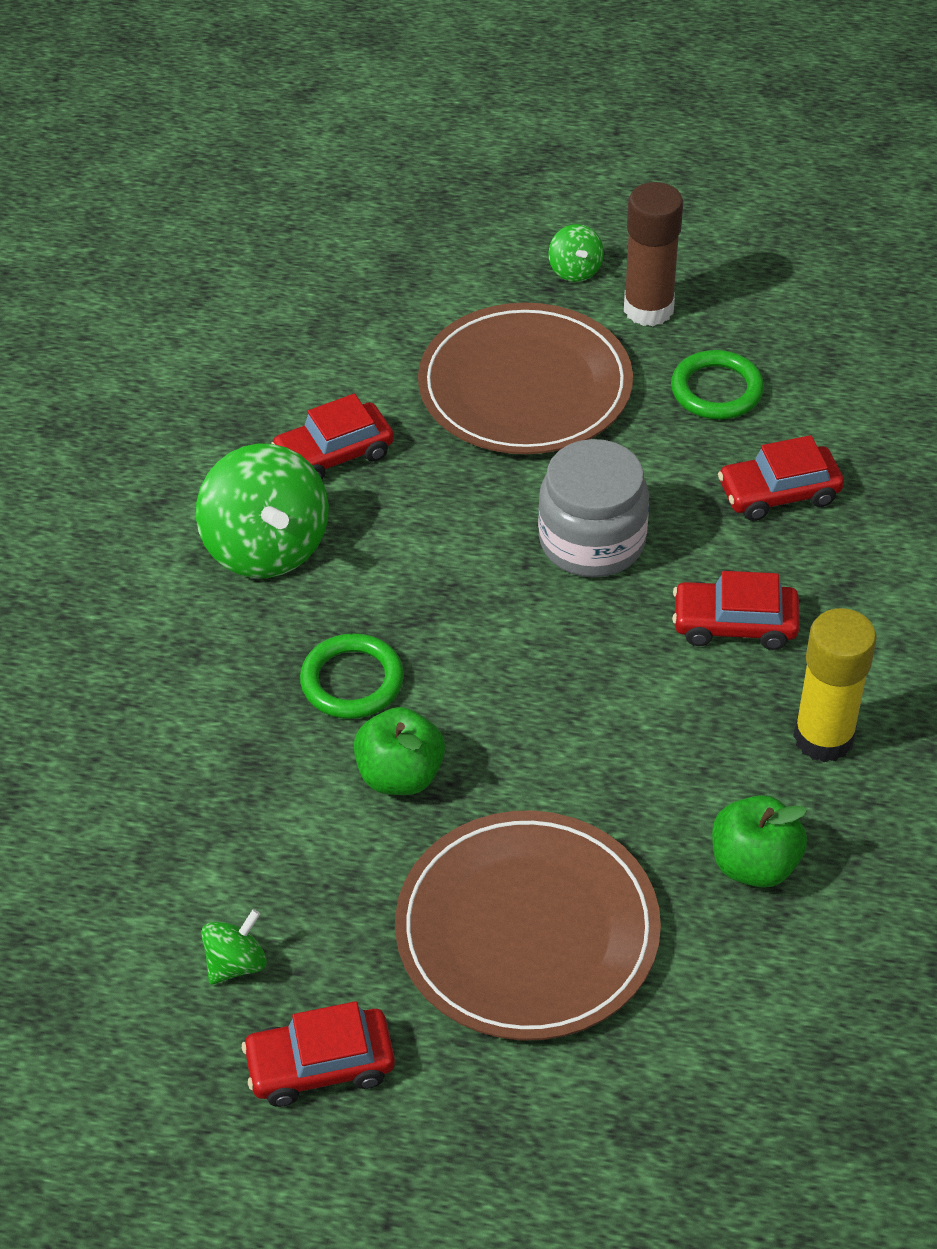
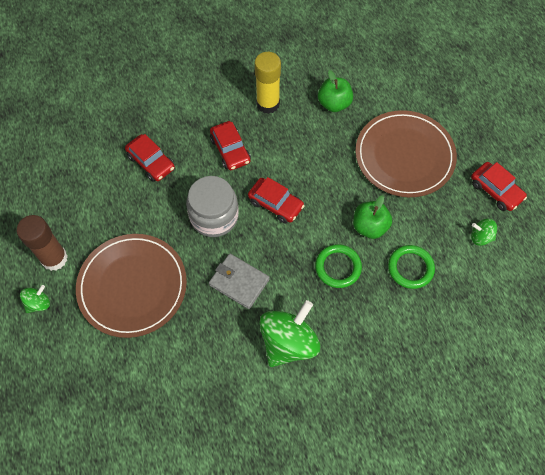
camera: 120 degrees left, 15 degrees up
red car [271,394,394,479] -> red car moved to [248,177,305,223]
green ring [671,350,764,419] -> green ring moved to [388,245,435,289]
none -> grey wallet [209,254,270,309]

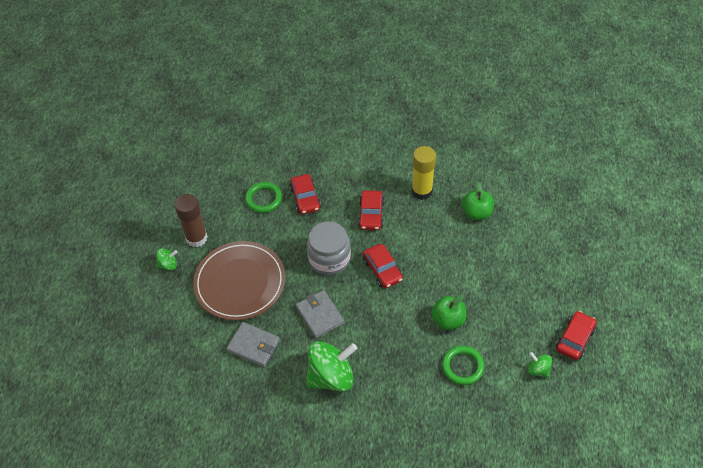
camera: 30 degrees right, 10 degrees down
green ring [315,244,362,288] -> green ring moved to [245,182,282,213]
brown plate [355,110,457,197] -> none
red car [471,162,527,211] -> red car turned 135 degrees counterclockwise [556,311,597,360]
none -> grey wallet [226,322,280,367]

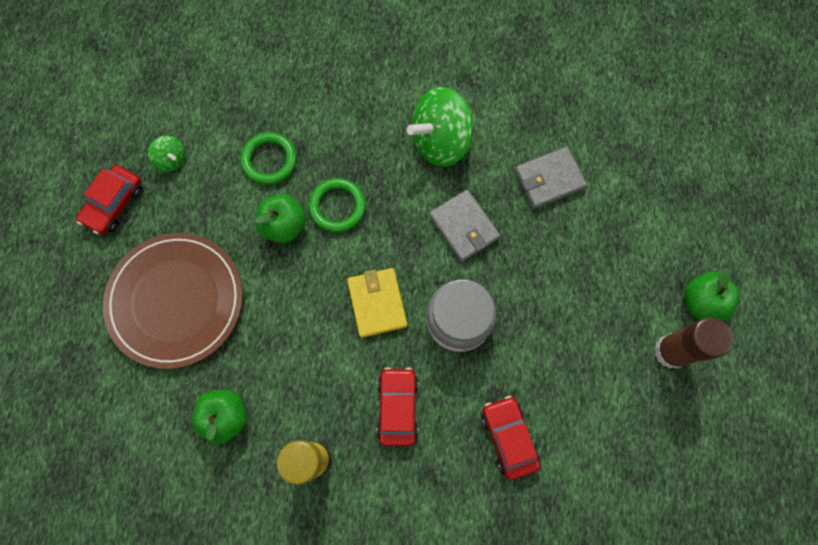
camera: 175 degrees right, 20 degrees up
green spinning top [156,248,178,270] -> green apple [685,268,740,321]
brown plate [193,241,286,320] -> brown plate moved to [103,233,243,369]
grey wallet [226,322,280,367] -> grey wallet turned 45 degrees counterclockwise [515,147,587,209]
green ring [245,182,282,213] -> green ring moved to [308,178,366,232]
red car [363,244,403,288] -> yellow wallet [347,268,407,338]

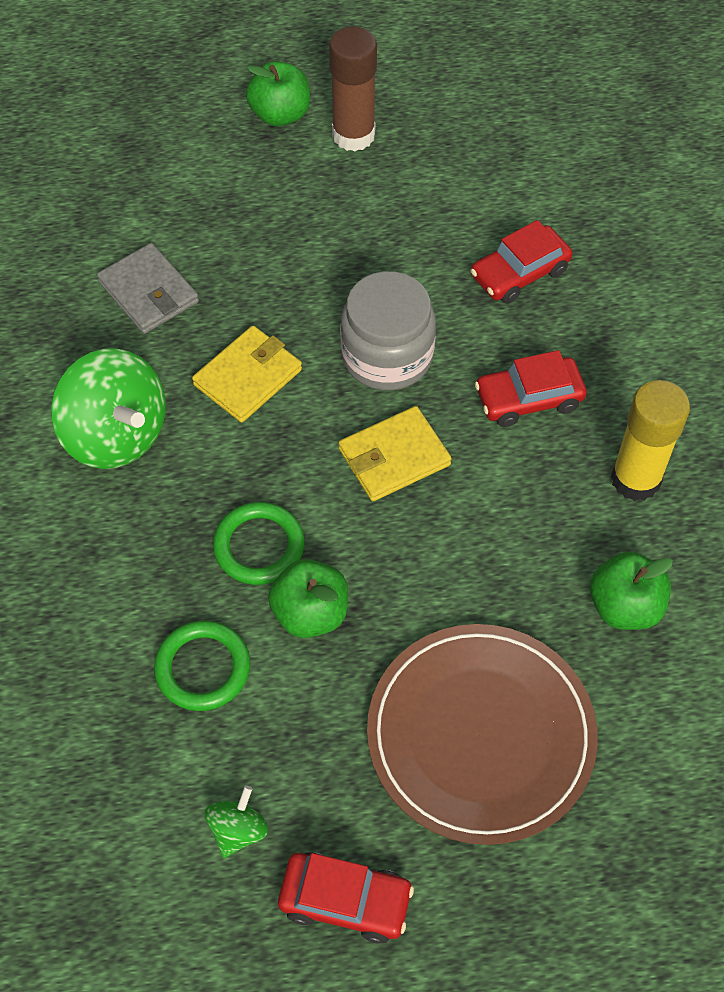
camera: 105 degrees left, 15 degrees down
grey wallet [429,189,500,262] -> yellow wallet [192,326,302,422]

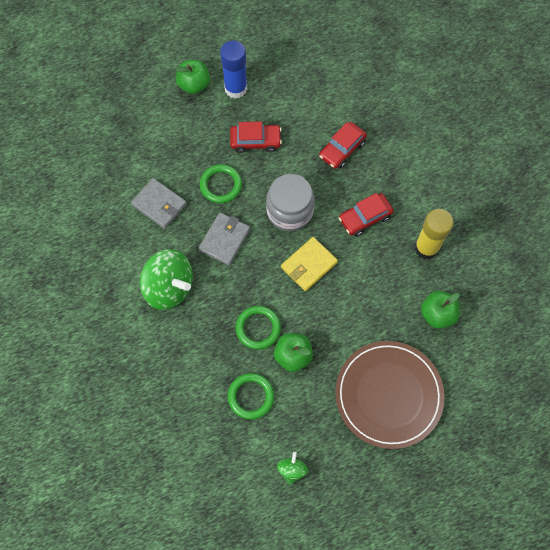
camera: 15 degrees left, 10 degrees up
yellow wallet [192,326,302,422] -> grey wallet [198,212,250,266]
red car [278,852,414,944] -> red car moved to [230,122,282,153]
brown glue stick [329,26,377,151] -> blue glue stick [220,40,247,99]
none -> green ring [200,164,242,203]

